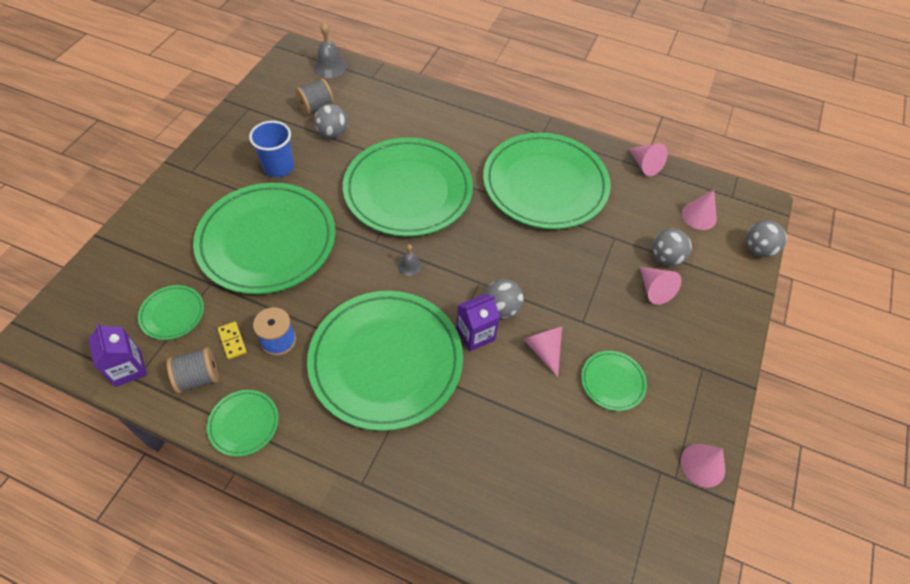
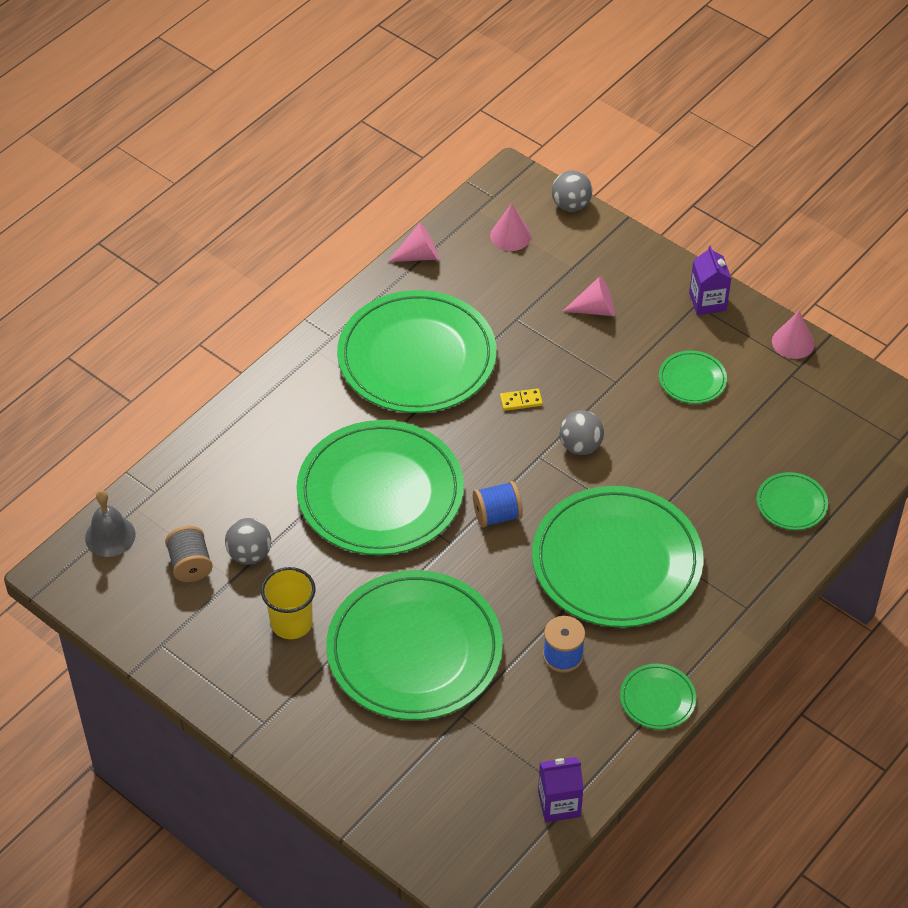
camera: 70 degrees left, 5 degrees down
green plate [138,285,204,340] -> green plate moved to [757,472,828,530]
grey spool [167,347,219,394] -> none
yellow domino [218,322,247,359] -> yellow domino moved to [500,388,543,411]
blue cup [249,121,294,177] -> yellow cup [261,567,316,639]
grey bell [398,244,422,276] -> blue spool [473,481,523,528]
purple carton [456,294,500,351] -> purple carton moved to [689,245,732,315]
pink cone [523,327,562,377] -> none
grey ball [652,229,692,266] -> none

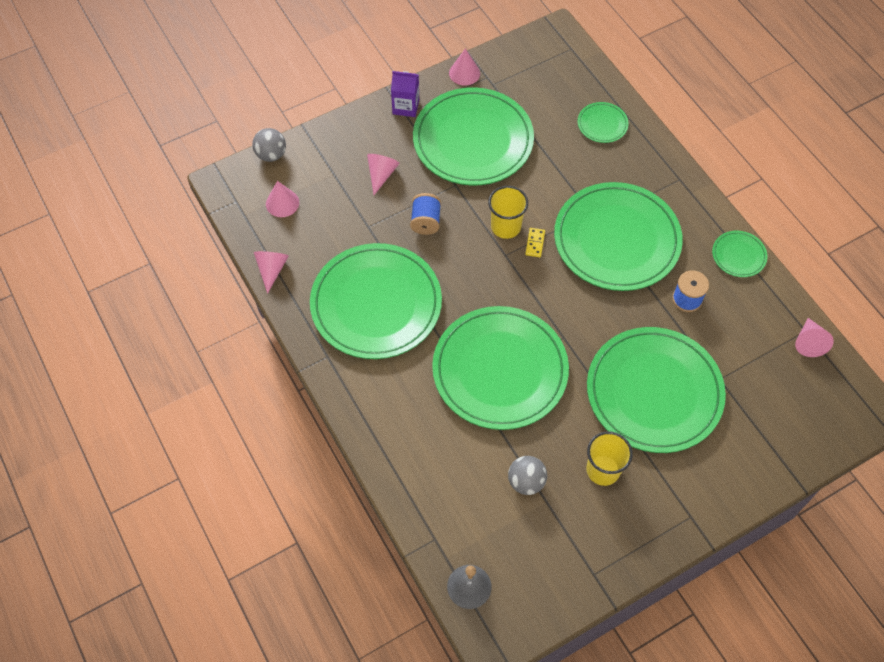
camera: 70 degrees left, 10 degrees up
grey spool [165,526,213,582] -> none
blue spool [473,481,523,528] -> blue spool moved to [410,193,441,235]
yellow domino [500,388,543,411] -> yellow domino moved to [525,228,545,257]
purple carton [538,757,584,822] -> pink cone [795,318,834,357]
grey ball [559,410,604,455] -> yellow cup [488,186,528,239]
green plate [659,351,727,404] -> green plate [413,87,534,186], size x2.35

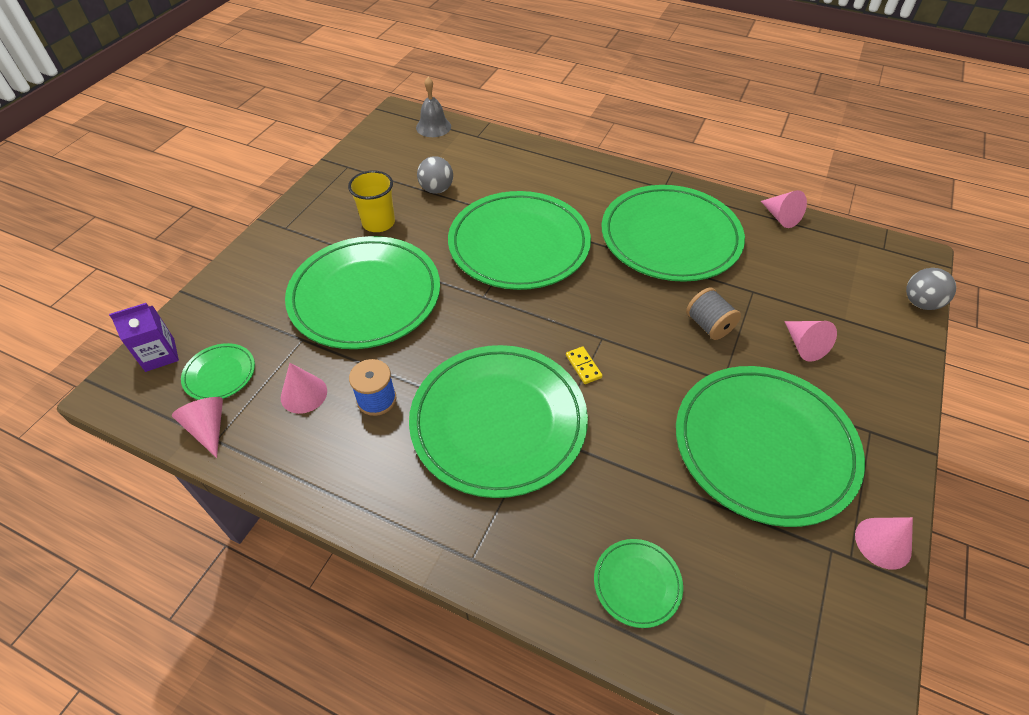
camera: 145 degrees right, 10 degrees down
pink cone [266,181,299,217] -> pink cone moved to [281,363,327,414]
purple carton [391,71,419,117] -> purple carton moved to [109,303,179,372]
blue spool [410,193,441,235] -> grey spool [686,288,741,340]
yellow cup [488,186,528,239] -> none
green plate [712,231,767,277] -> green plate moved to [181,343,255,400]

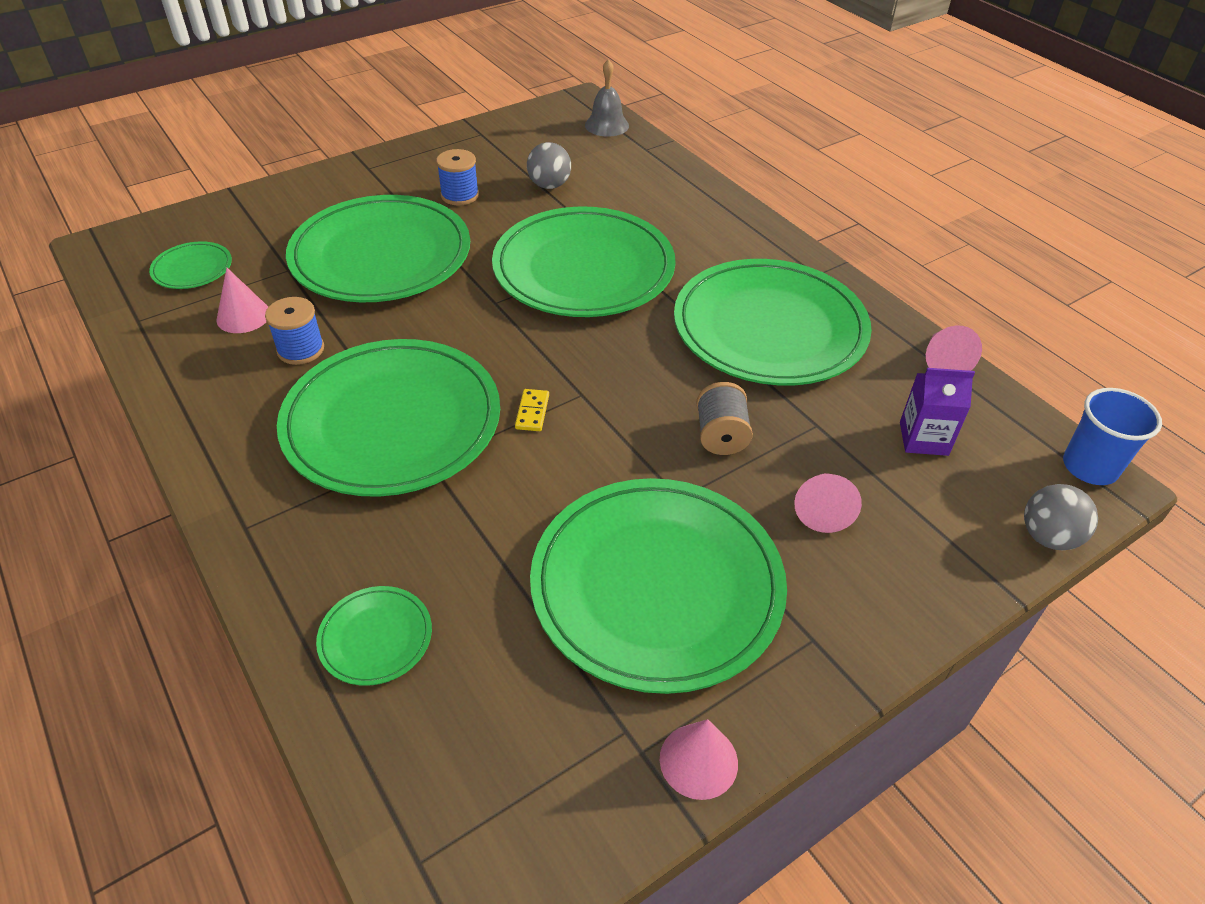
camera: 30 degrees right, 5 degrees down
purple carton [109,303,179,372] -> purple carton moved to [900,368,975,456]
pink cone [172,397,223,458] -> none
yellow cup [348,170,395,232] -> blue spool [436,149,479,205]
none -> blue cup [1063,388,1162,485]

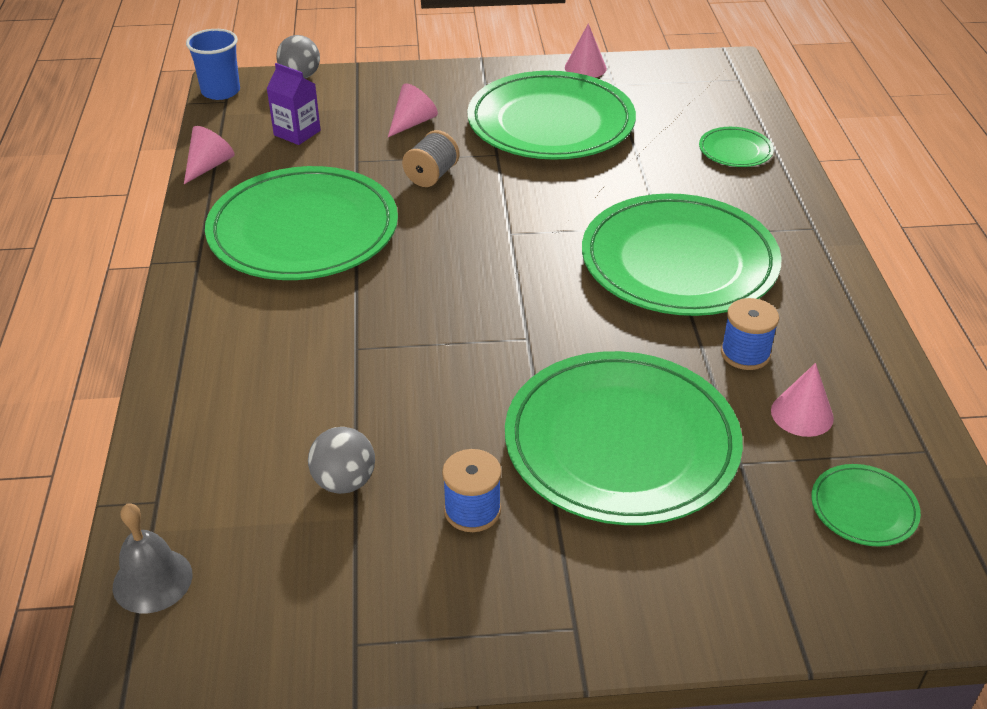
camera: 150 degrees left, 5 degrees down
green plate [492,206,676,317] -> none
yellow domino [515,389,549,431] -> none

